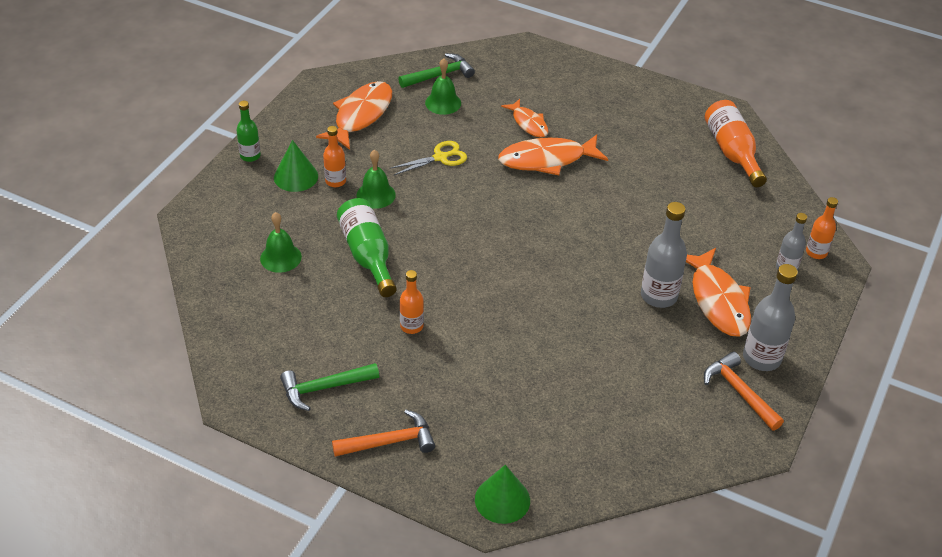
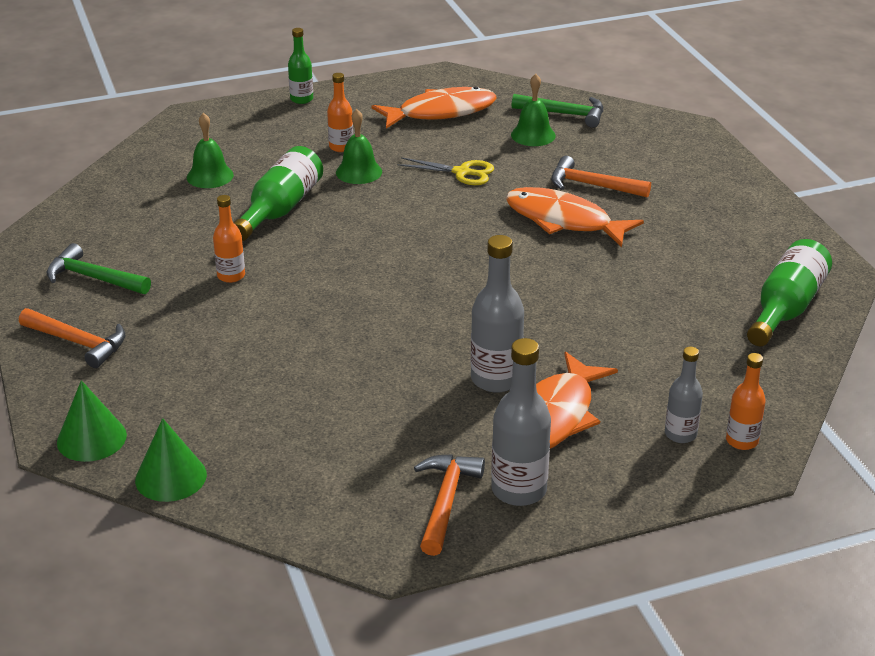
camera: 45 degrees right, 10 degrees down
green cone [274,140,318,192] -> green cone moved to [135,418,207,502]
orange fish [501,99,549,138] -> orange hammer [551,156,651,198]
orange bottle [705,100,767,187] -> green bottle [747,239,832,346]

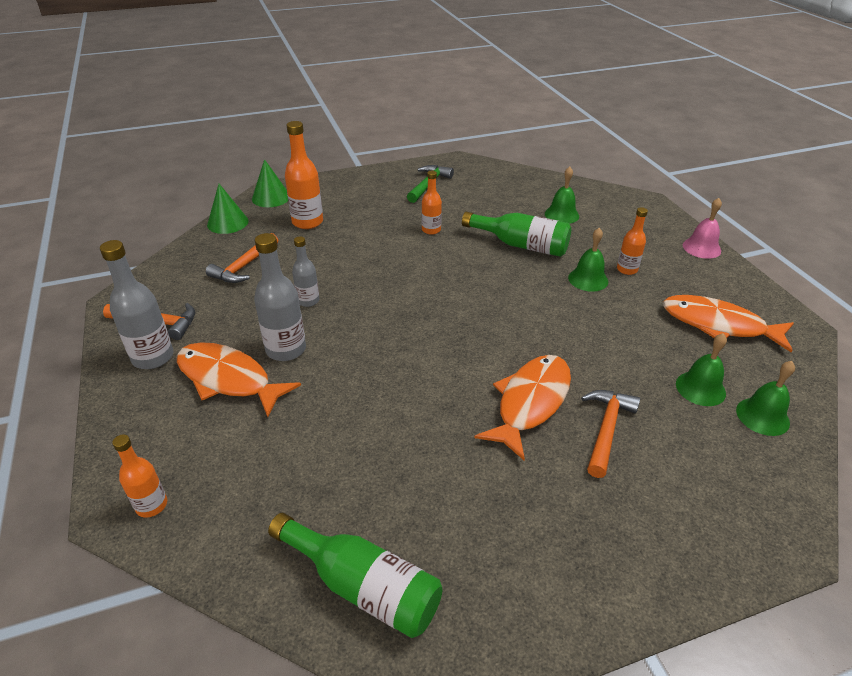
camera: 90 degrees right, 5 degrees up
orange hammer [19,308,125,368] -> orange hammer moved to [206,233,278,283]
green bottle [288,28,313,104] -> pink bell [683,198,722,259]
orange fish [371,86,497,129] -> orange fish turned 135 degrees clockwise [663,295,794,353]
yellow scissors [397,157,494,185] -> none
green hammer [512,94,603,128] -> green bell [736,361,795,436]
grey bottle [665,347,703,443] -> grey bottle moved to [292,236,319,307]
none -> orange bottle [285,121,323,229]

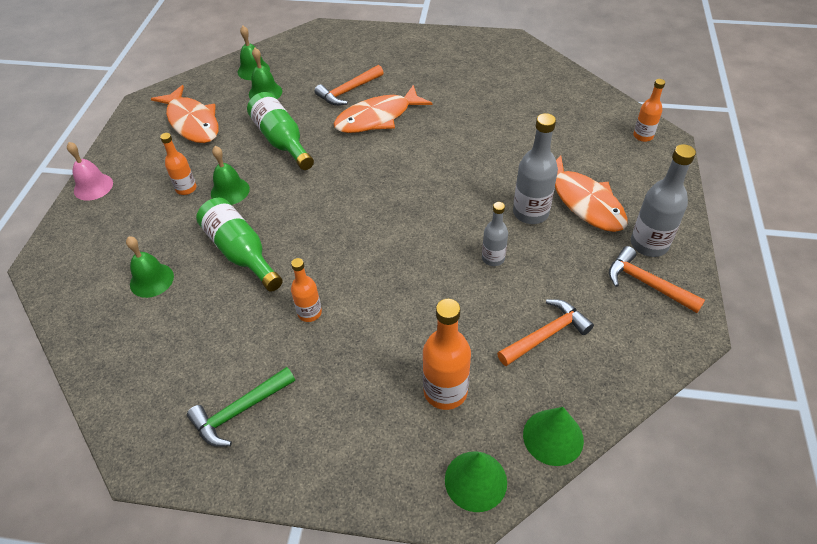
camera: 150 degrees left, 10 degrees up
green bottle [268,513,442,638] -> green bottle moved to [247,92,314,170]

